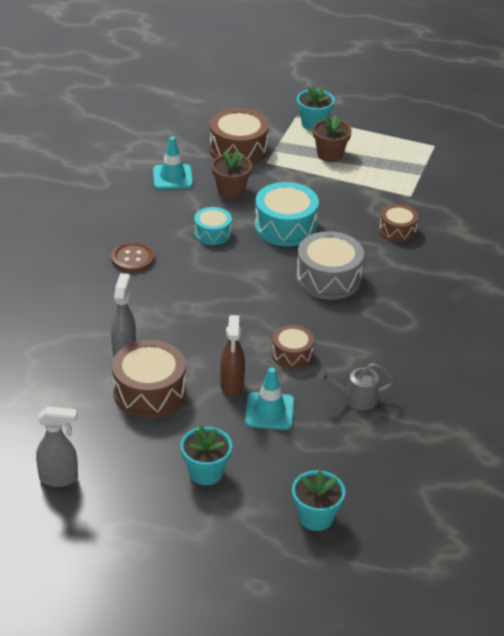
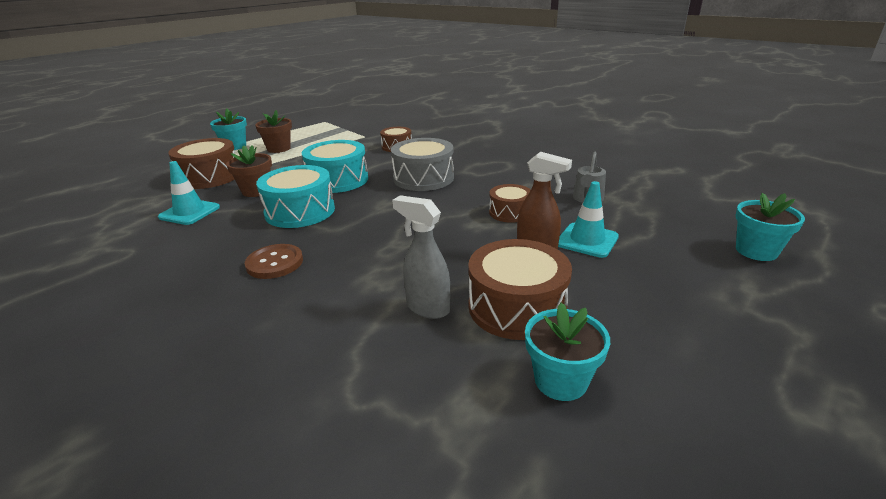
camera: 60 degrees left, 10 degrees down
grey spray bottle [36,407,78,487] -> none
turquoise flower pot [180,425,232,485] -> turquoise flower pot moved to [525,303,610,401]
turquoise drum [194,207,232,245] -> turquoise drum [256,165,335,228], size x1.69

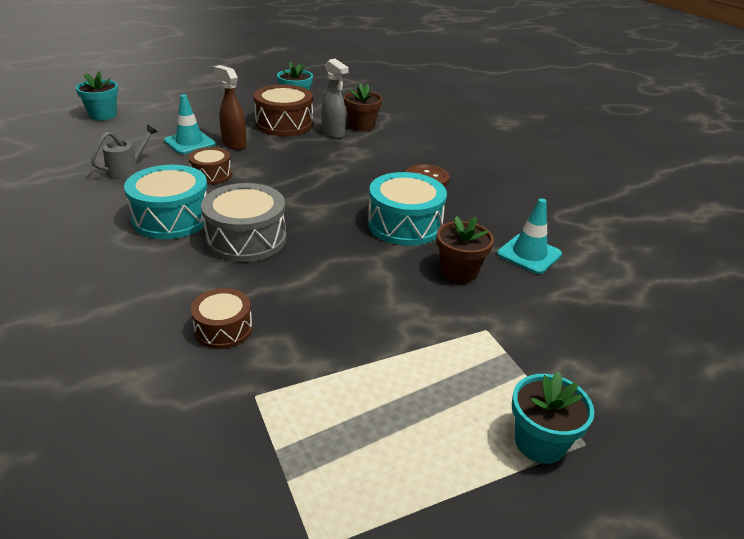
camera: 165 degrees left, 5 degrees up
brown drum [168,138,235,189] -> none
brown flower pot [255,110,292,153] -> brown flower pot moved to [344,83,383,131]
turquoise drum [302,140,368,193] -> turquoise drum moved to [124,165,207,239]

